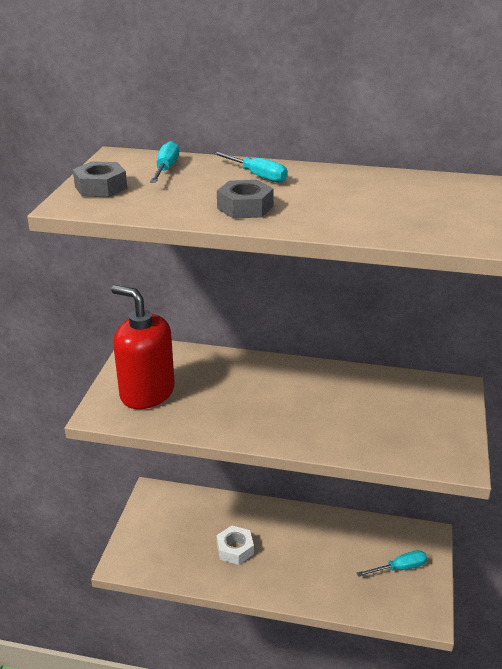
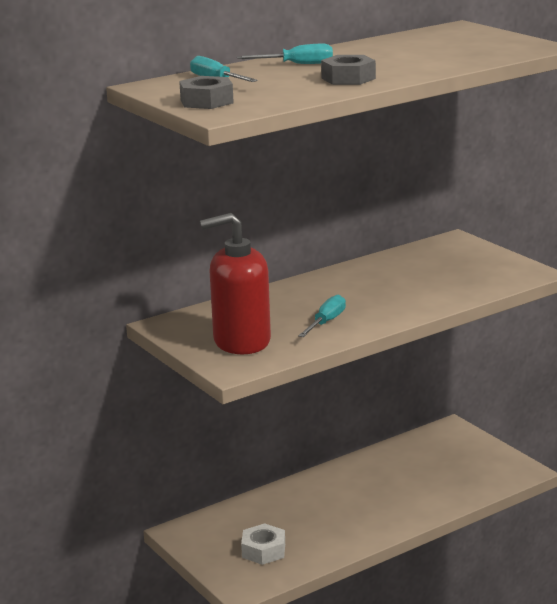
camera: 45 degrees left, 10 degrees down
white nut [217,526,254,565] -> white nut moved to [241,523,285,565]
turquoise screwdriver [357,550,427,577] -> turquoise screwdriver moved to [298,295,346,337]

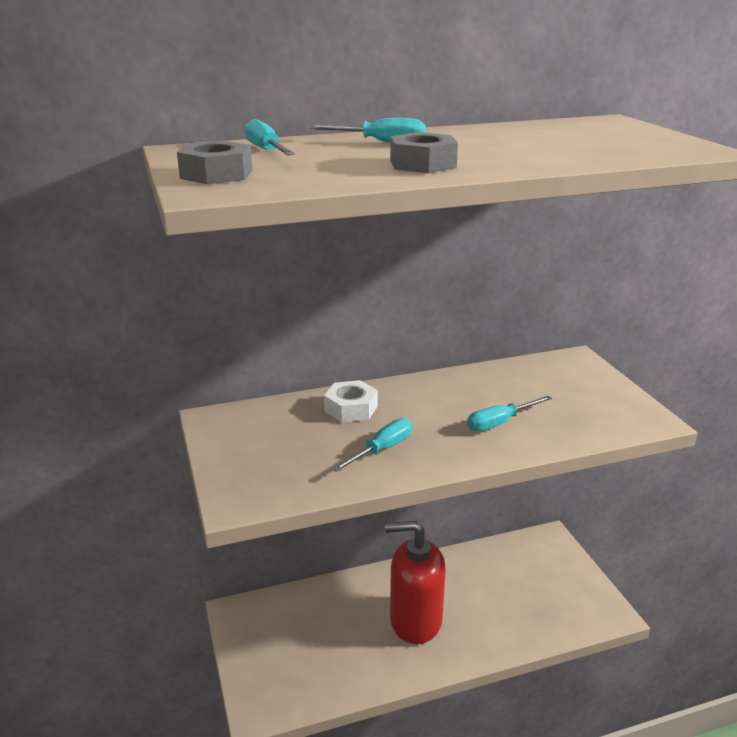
camera: 15 degrees right, 5 degrees up
red soap dispenser [200,213,271,354] -> red soap dispenser moved to [385,521,446,644]
white nut [241,523,285,565] -> white nut moved to [324,380,378,423]
none -> turquoise screwdriver [467,396,552,431]

